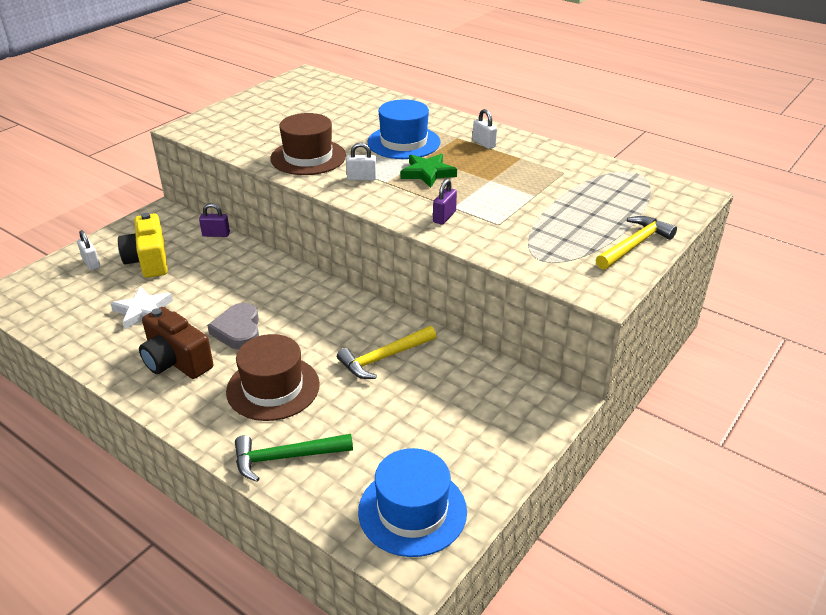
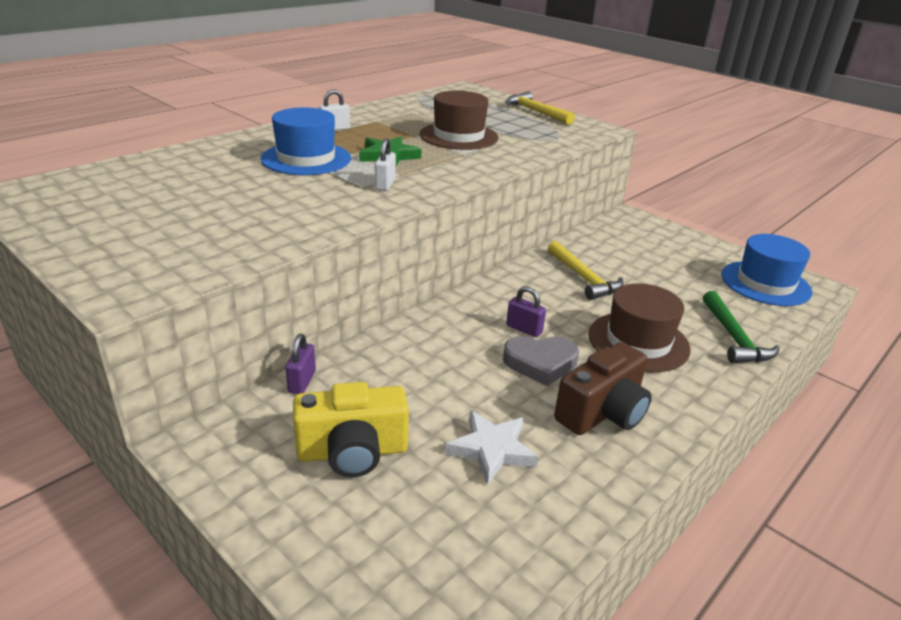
camera: 85 degrees left, 5 degrees down
white padlock [77,230,100,270] -> none
brown hat [270,113,346,175] -> brown hat moved to [420,91,499,150]
purple padlock [433,179,457,225] -> purple padlock moved to [506,286,546,337]

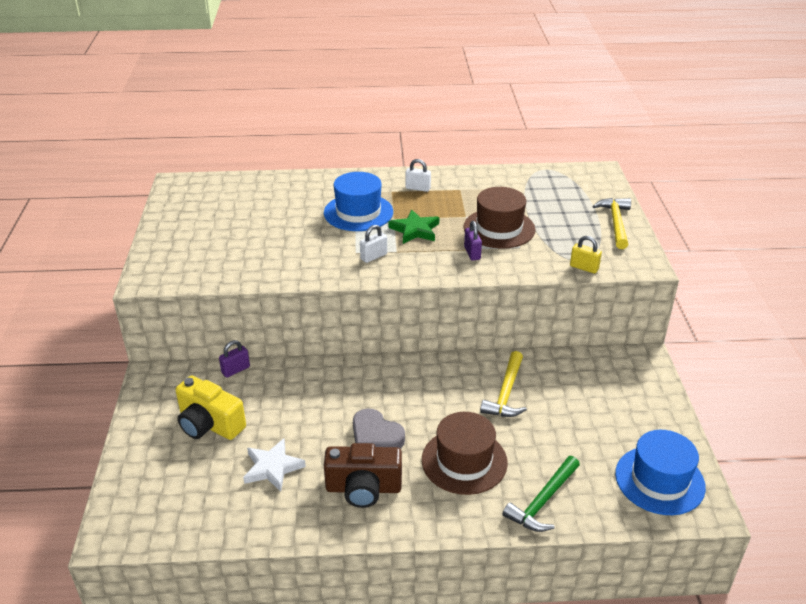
camera: 45 degrees right, 5 degrees up
purple padlock [506,286,546,337] -> purple padlock moved to [464,221,482,261]
none -> yellow padlock [570,236,602,274]

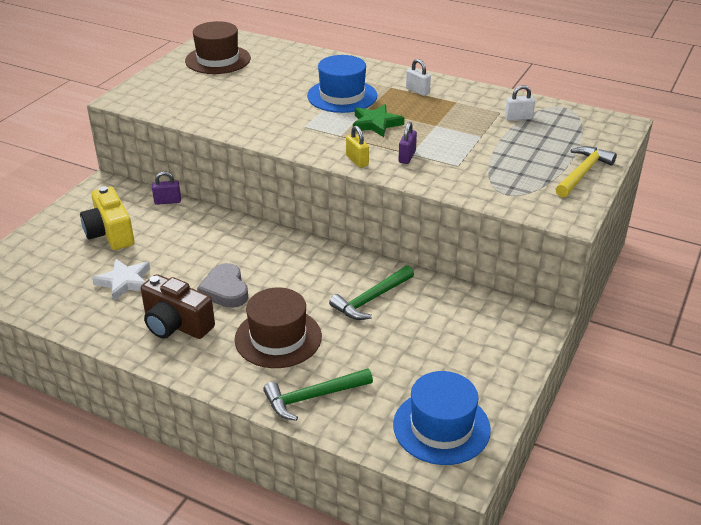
camera: 30 degrees right, 0 degrees up
white padlock [360,225,387,263] -> white padlock moved to [505,85,535,121]
brown hat [463,187,535,249] -> brown hat moved to [185,21,251,74]
yellow hammer [480,351,527,417] -> green hammer [329,265,414,320]
yellow padlock [570,236,602,274] -> yellow padlock moved to [346,126,369,168]

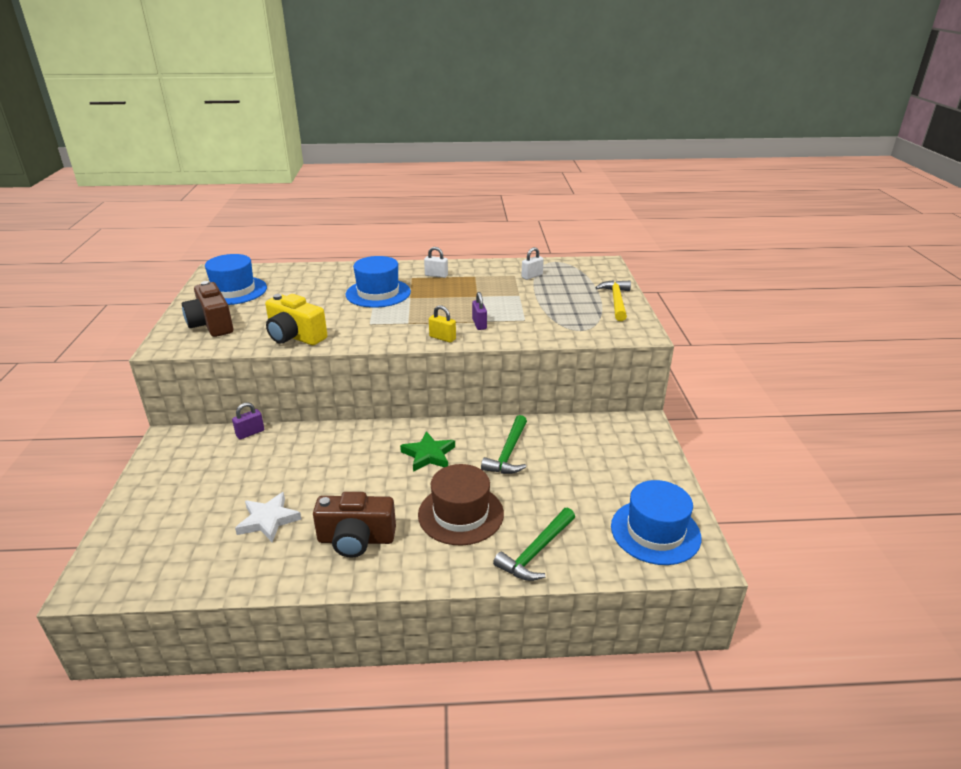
camera: 30 degrees left, 5 degrees down
yellow camera [80,186,134,250] -> yellow camera moved to [265,294,327,345]
brown hat [185,21,251,74] -> blue hat [205,254,267,305]
grey heart [197,263,248,308] -> none
green star [353,104,404,137] -> green star moved to [400,431,455,472]
none -> brown camera [182,281,233,337]

